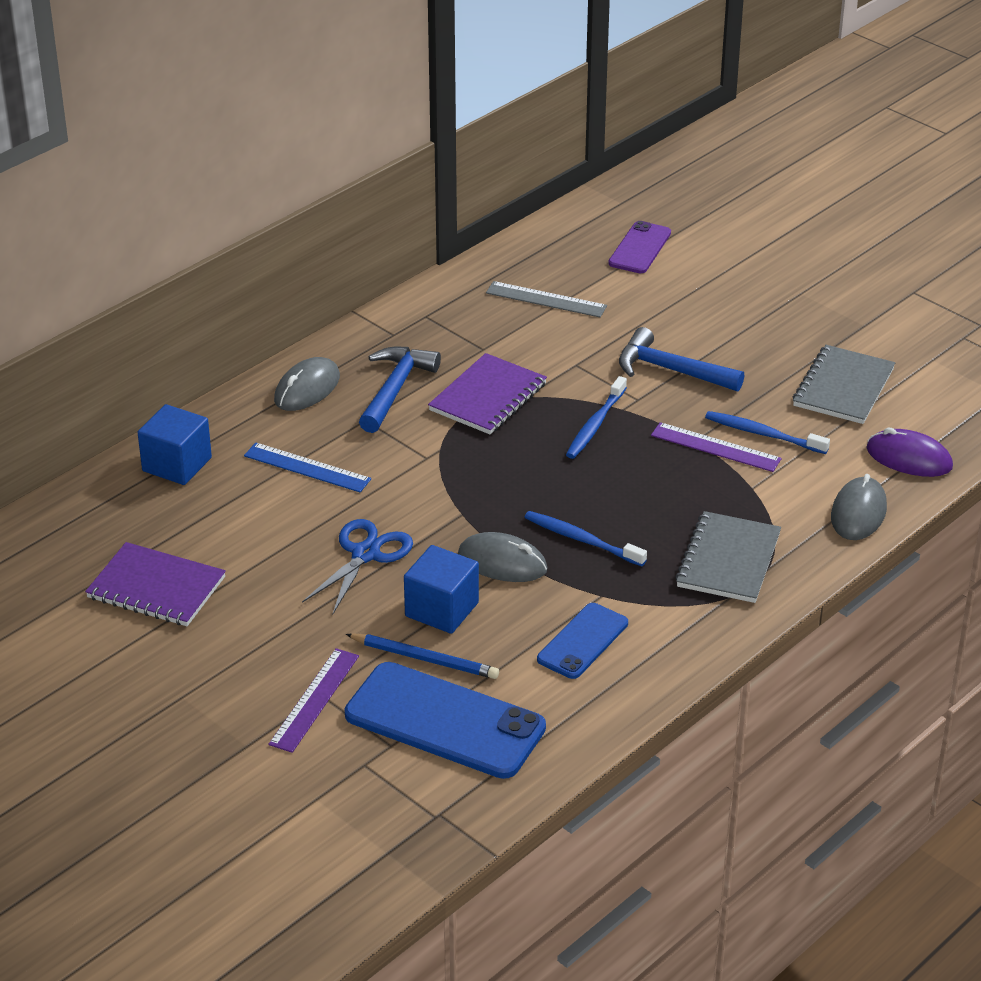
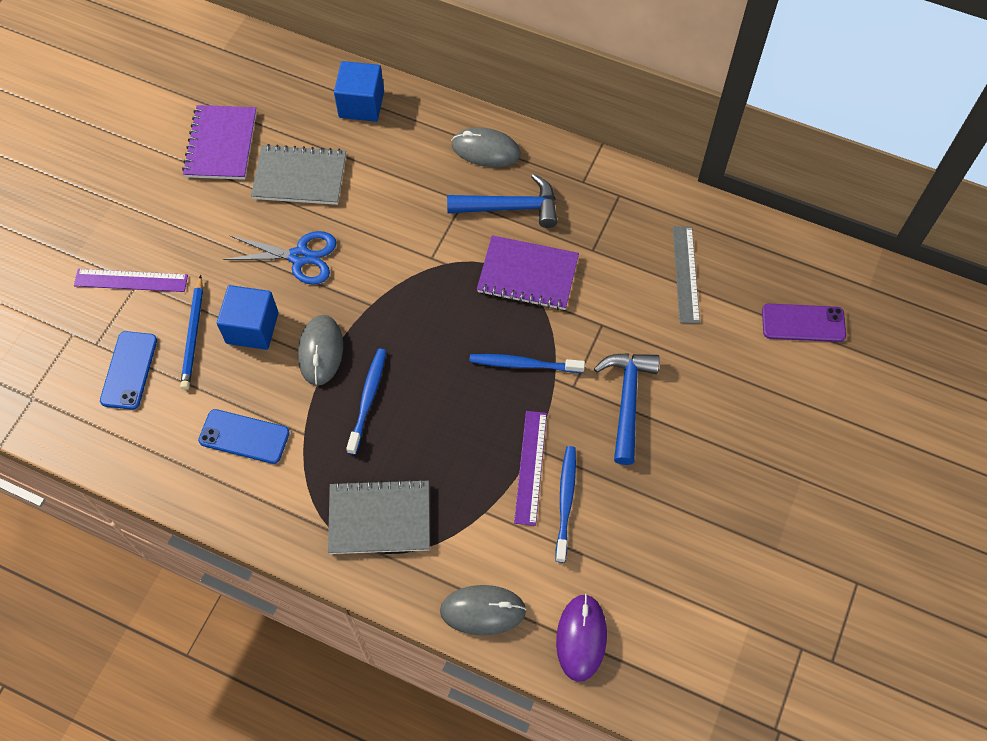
camera: 70 degrees right, 25 degrees up
blue ruler [244,442,371,492] -> none
blue phone [345,662,546,779] -> blue phone [100,331,157,410], size x0.56
grey notebook [793,345,895,424] -> grey notebook moved to [251,144,346,205]

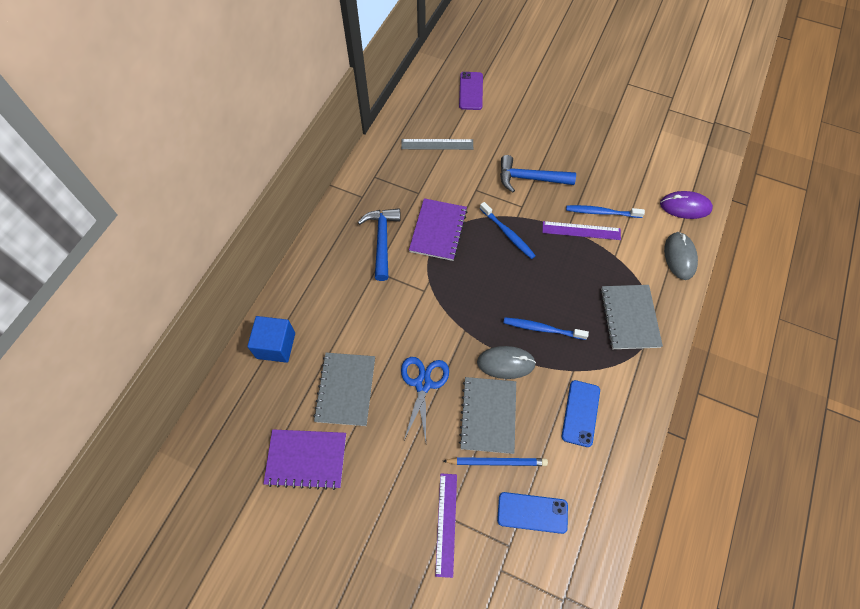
camera: 90 degrees left, 0 degrees up
blue cube [217,285,279,350] -> grey notebook [459,377,516,454]
grey mouse [451,127,521,167] -> none
blue toothbrush [469,354,585,373] -> blue toothbrush turned 45 degrees counterclockwise [480,202,536,259]

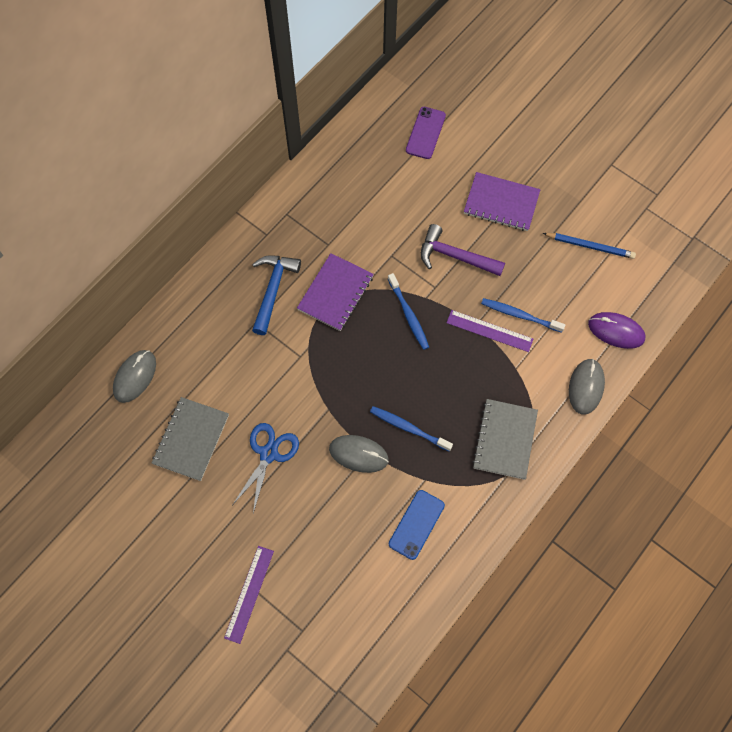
camera: 15 degrees right, 5 degrees up
blue cube [247,316,295,363] -> grey mouse [113,350,156,403]
purple notebook [263,429,346,490] -> purple notebook moved to [464,172,540,231]
grey ruler [401,139,473,150] -> none
blue pencil [443,457,548,466] -> blue pencil moved to [543,233,636,259]
grey notebook [459,377,516,454] -> none
blue phone [497,492,568,534] -> none
blue hammer [500,155,576,192] -> purple hammer [421,224,505,276]

